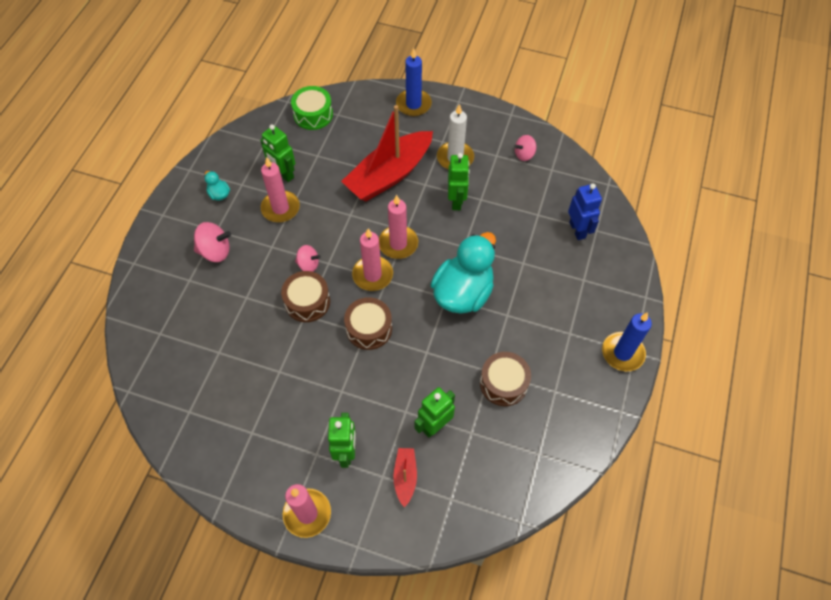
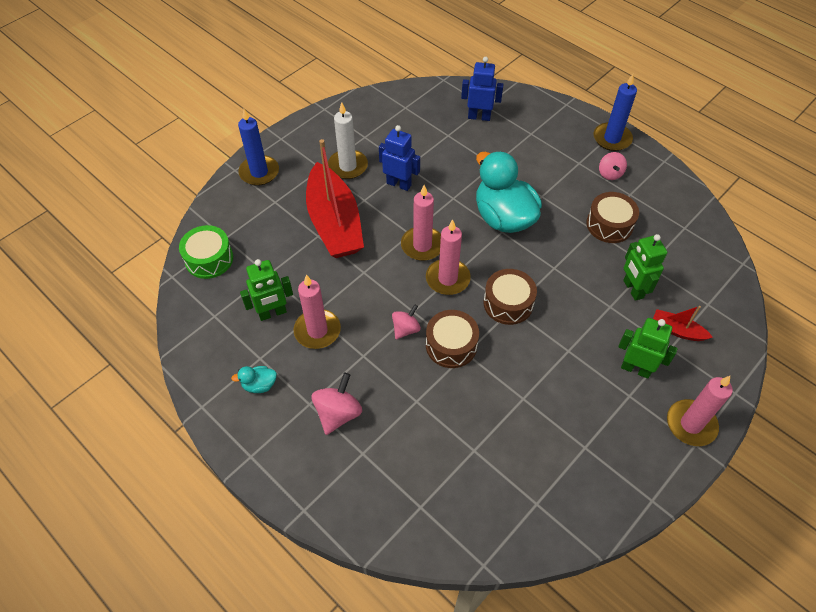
camera: 65 degrees left, 5 degrees down
green robot [448,153,470,210] -> blue robot [379,125,420,191]
pink spinning top [514,135,536,161] -> pink spinning top moved to [599,152,627,180]

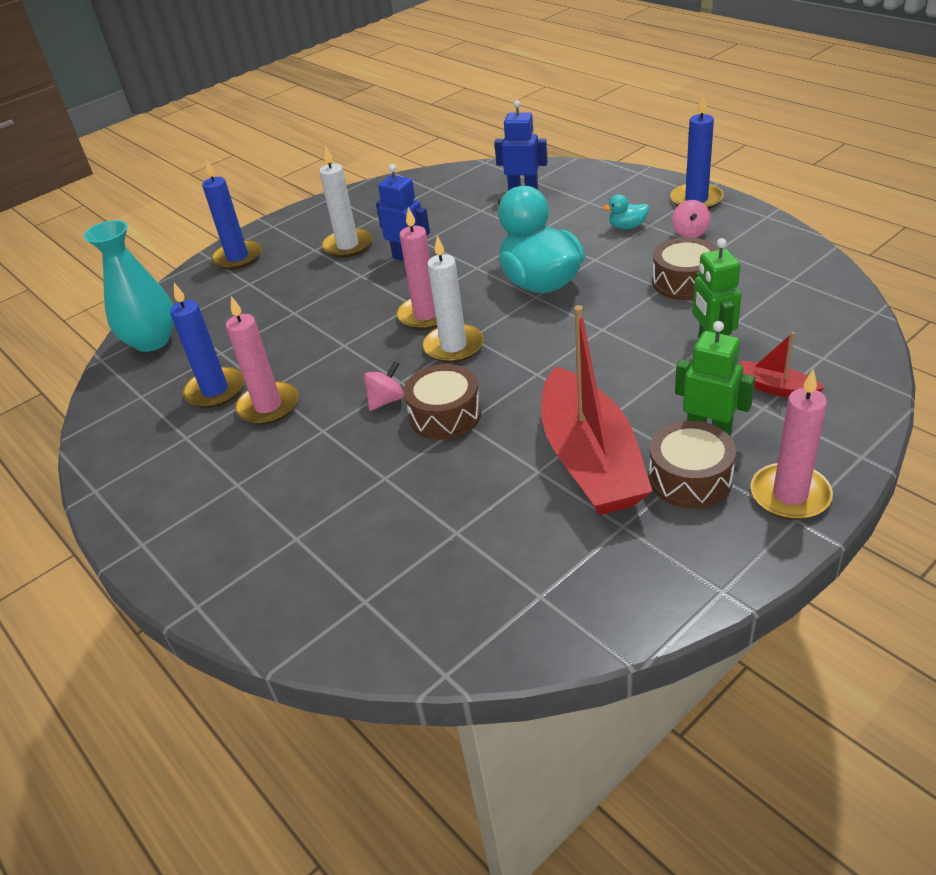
camera: 10 degrees right, 15 degrees down
green drum [179,225,233,279] -> turquoise vase [84,220,174,352]
turquoise duck [231,366,277,393] -> turquoise duck moved to [602,194,649,229]
green robot [240,259,293,321] -> blue candle [170,283,244,408]
red boat [306,139,364,258] -> red boat moved to [541,305,653,515]
pink spinning top [312,373,362,435] -> none
pink candle [426,219,471,295] -> white candle [423,235,484,363]
brown drum [483,269,537,325] -> brown drum moved to [649,421,736,508]

